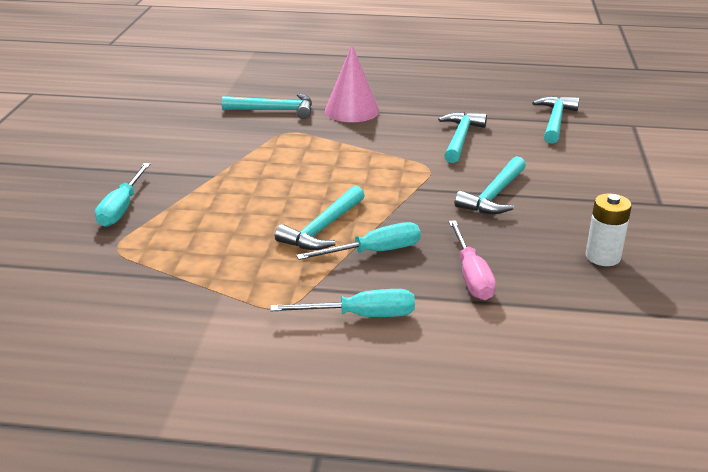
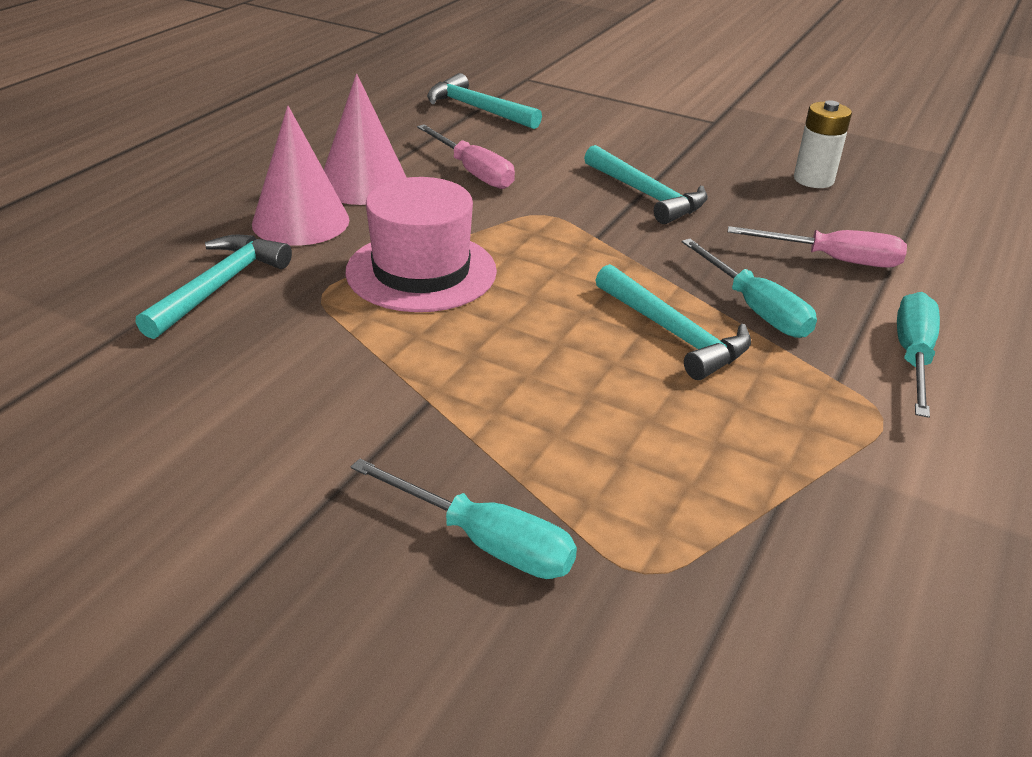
camera: 70 degrees left, 5 degrees up
turquoise screwdriver [296,222,421,260] -> turquoise screwdriver turned 150 degrees clockwise [682,239,817,338]
turquoise hammer [438,112,487,163] -> pink screwdriver [417,124,515,189]
none -> pink cone [324,74,407,205]
none -> pink hat [345,177,497,312]

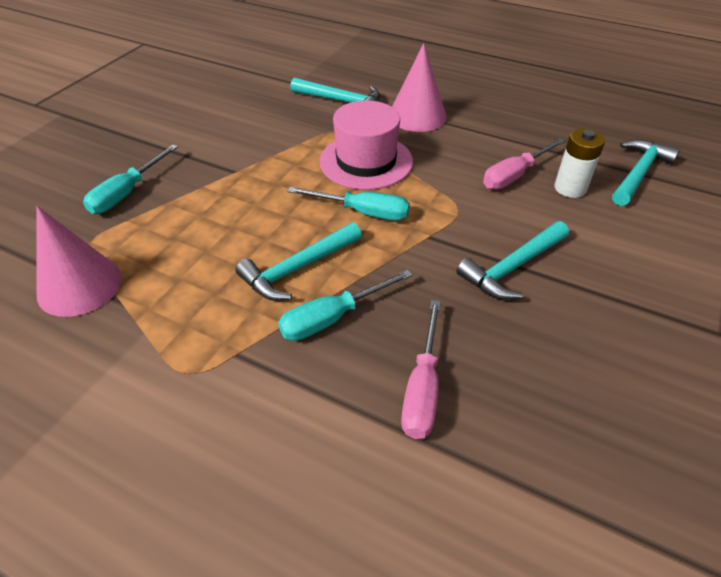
camera: 90 degrees right, 10 degrees up
pink cone [324,74,407,205] -> pink cone moved to [37,206,122,317]
white battery [794,100,852,188] -> white battery moved to [554,129,605,198]
turquoise screwdriver [897,292,940,418] -> turquoise screwdriver moved to [287,187,410,220]

